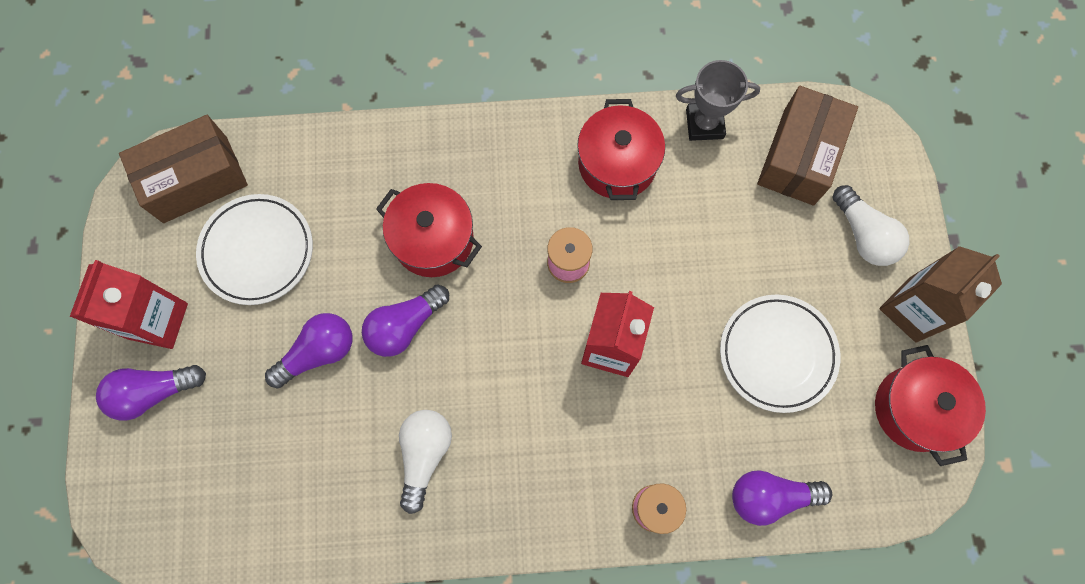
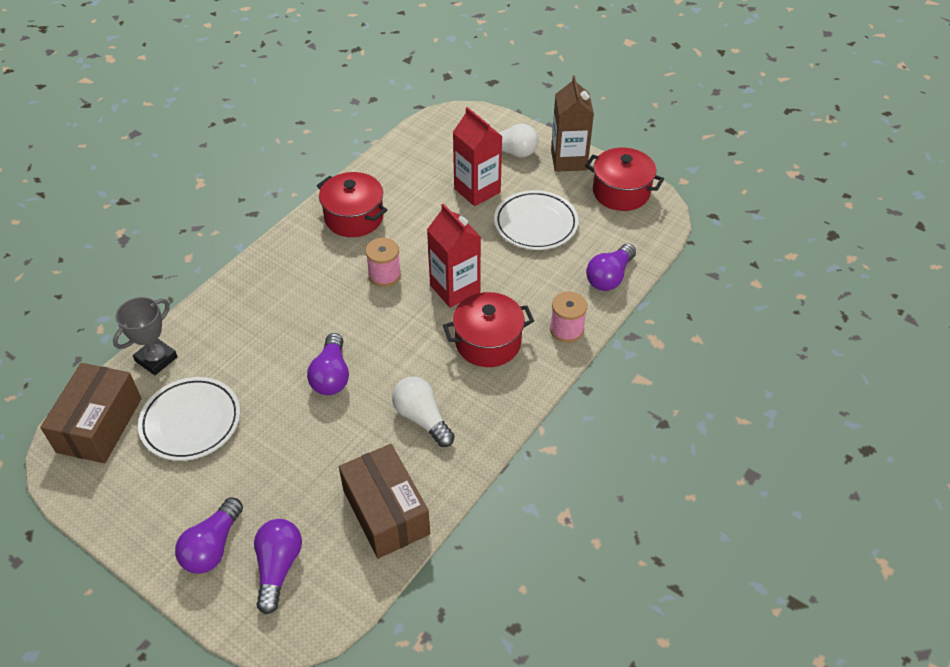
camera: 50 degrees left, 25 degrees down
red carton [70,260,188,349] -> red carton moved to [453,107,502,206]
purple light bulb [265,313,352,389] -> purple light bulb moved to [254,519,302,614]
red pot [376,183,482,277] -> red pot moved to [443,292,534,367]
grey trophy [676,60,760,141] -> grey trophy moved to [113,297,178,375]
brown box [757,86,858,206] -> brown box moved to [339,444,430,559]

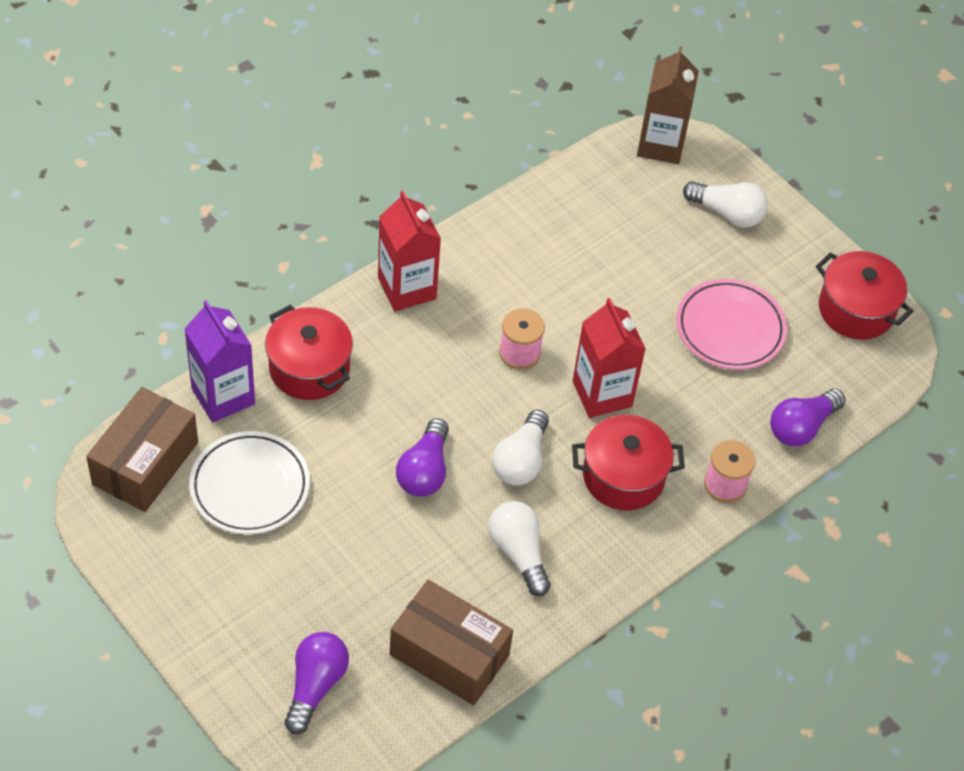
camera: 10 degrees right, 5 degrees up
grey trophy [113,297,178,375] -> purple carton [184,300,255,423]
purple light bulb [175,497,243,574] -> none
red pot [317,172,387,237] -> red pot moved to [265,305,353,400]
brown box [339,444,430,559] -> brown box turned 45 degrees counterclockwise [390,580,513,705]
red carton [453,107,502,206] -> red carton moved to [378,191,441,311]
white plate [494,190,579,250] -> pink plate [676,279,787,370]
brown carton [551,75,594,172] -> brown carton moved to [637,47,699,164]
none -> white light bulb [492,410,549,485]

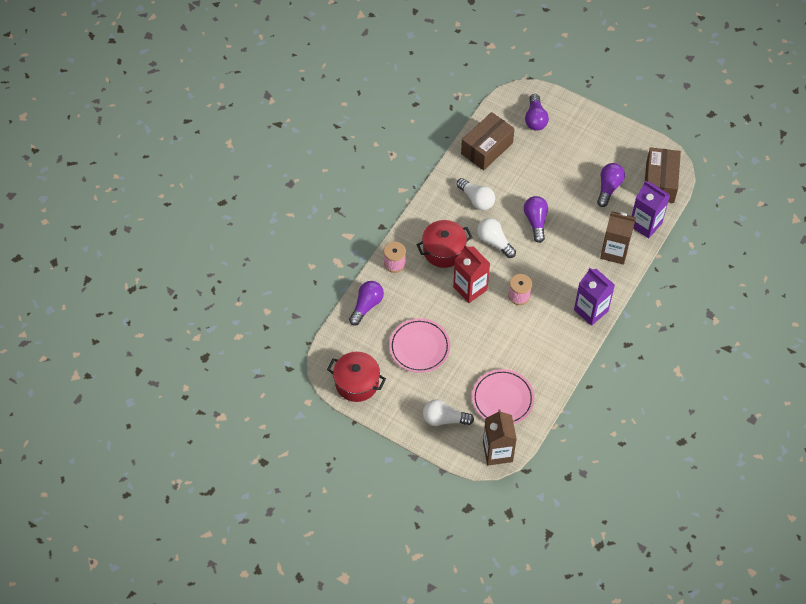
camera: 165 degrees right, 5 degrees up
white plate [189,431,310,534] -> purple light bulb [597,163,625,207]
red pot [265,305,353,400] -> brown carton [600,211,636,265]
red carton [378,191,441,311] -> purple carton [574,268,615,326]
brown box [390,580,513,705] -> brown box turned 60 degrees counterclockwise [461,112,515,170]
white light bulb [492,410,549,485] -> white light bulb turned 45 degrees counterclockwise [477,218,516,258]
none -> pink plate [472,369,534,424]

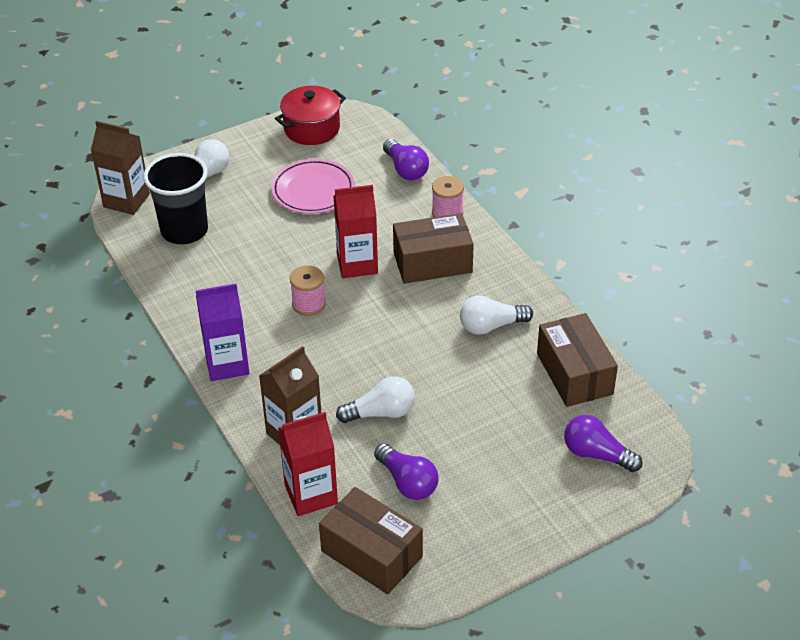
camera: 120 degrees right, 15 degrees down
red pot [416,220,472,268] -> brown box [393,213,474,284]
pink plate [472,369,534,424] -> black cup [143,153,208,244]
white light bulb [477,218,516,258] -> white light bulb moved to [336,376,415,423]
purple light bulb [524,196,548,243] -> none
purple carton [632,181,670,238] -> red carton [278,412,338,516]

